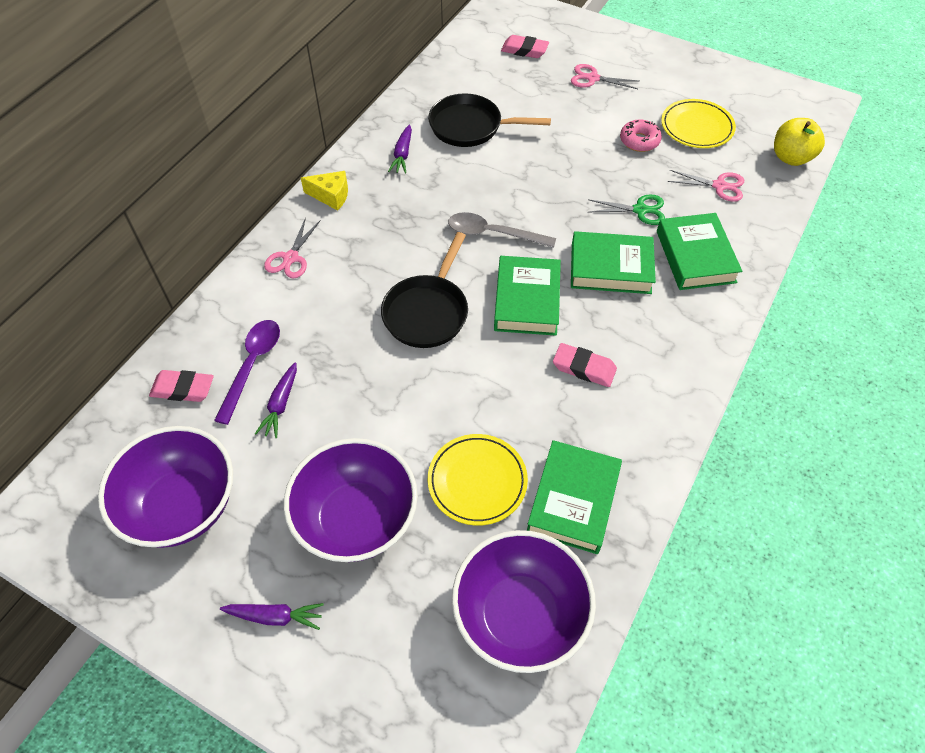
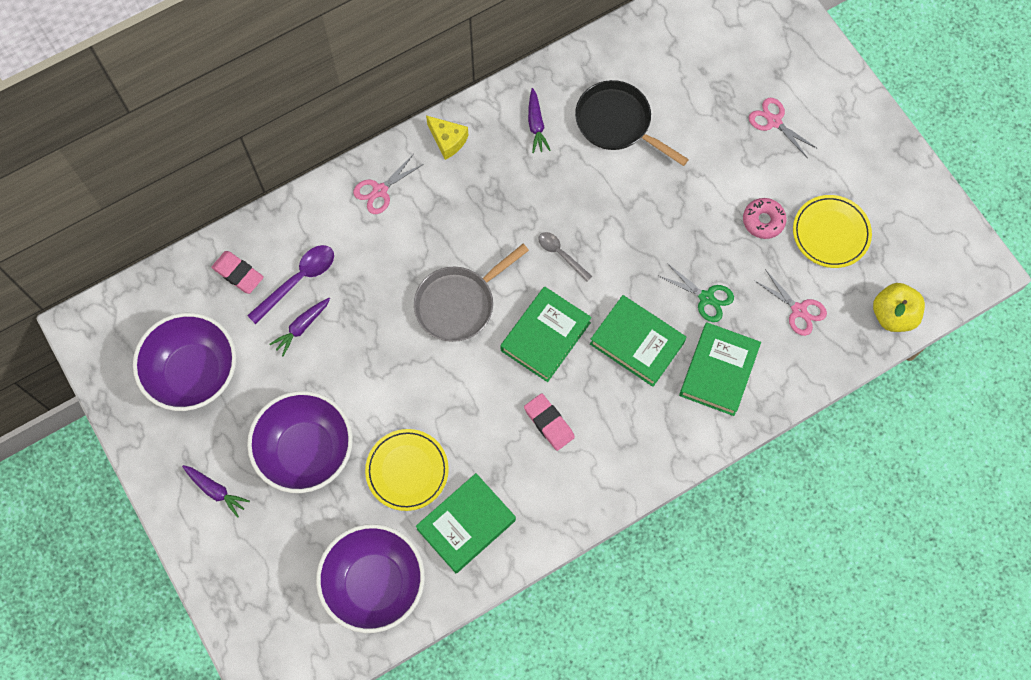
camera: 30 degrees right, 15 degrees up
black pan [381,232,468,348] -> grey pan [414,244,529,342]
purple carrot [388,124,412,174] -> purple carrot turned 45 degrees counterclockwise [528,88,551,153]
grey spoon [448,212,556,248] -> grey spoon [538,232,593,282], size x0.64
pink eraser [501,35,549,58] -> none

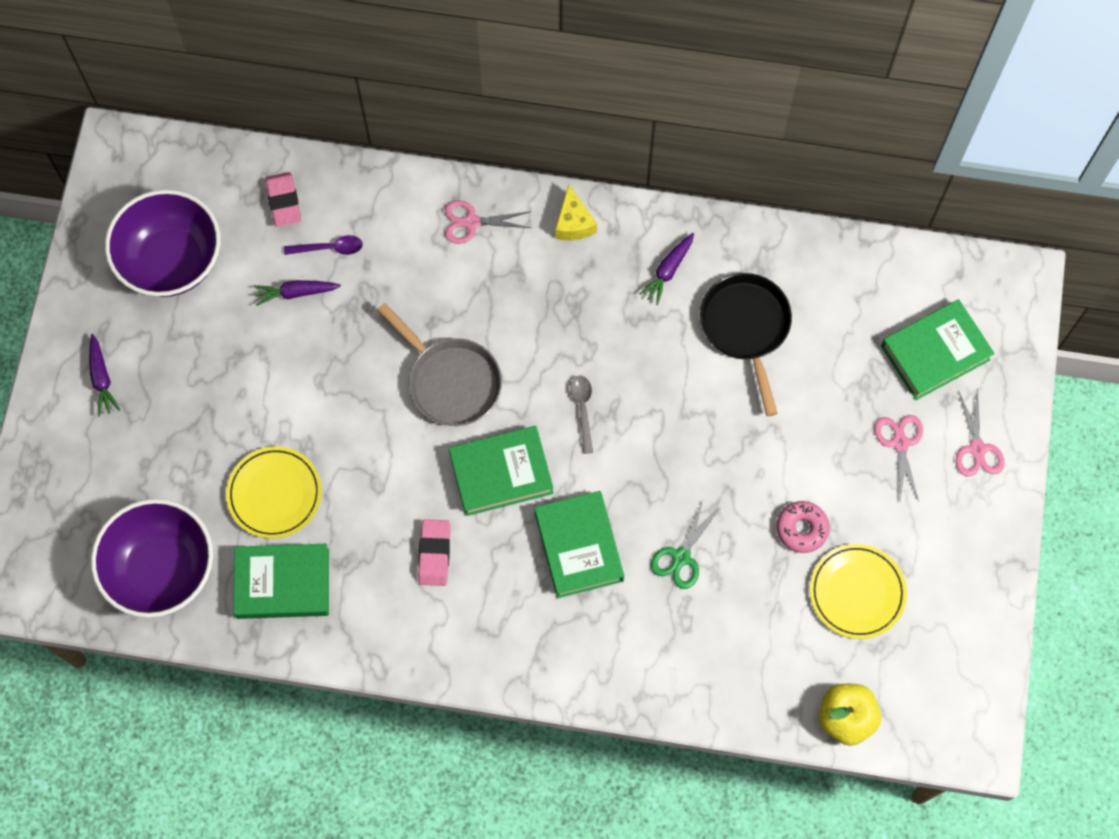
camera: 40 degrees right, 0 degrees up
purple spoon [247,245,334,324] -> purple spoon [284,235,363,255], size x0.64
purple bowl [247,391,353,493] -> none
grey pan [414,244,529,342] -> grey pan turned 135 degrees counterclockwise [377,303,502,426]
green scissors [659,263,734,322] -> green scissors turned 45 degrees clockwise [651,501,720,589]
green book [679,322,761,416] -> green book moved to [881,300,995,400]
pink scissors [754,269,827,336] -> pink scissors moved to [956,389,1005,477]

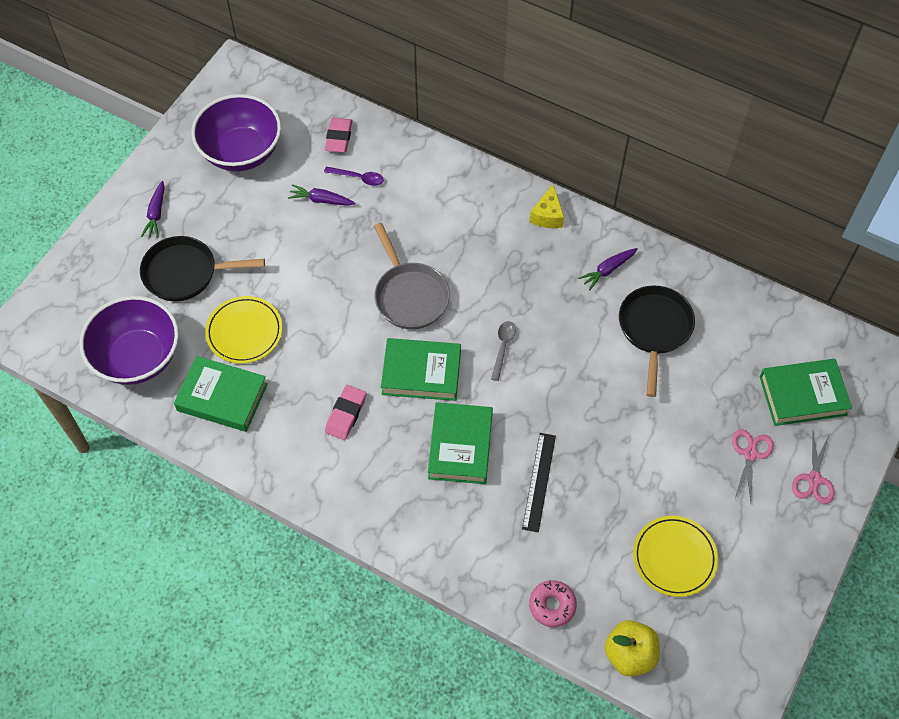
camera: 20 degrees right, 10 degrees down
pink scissors [444,200,532,244] -> none
green scissors [651,501,720,589] -> black ruler [522,433,556,532]
pink donut [776,501,830,553] -> pink donut moved to [529,580,577,627]
none -> black pan [140,236,265,301]

